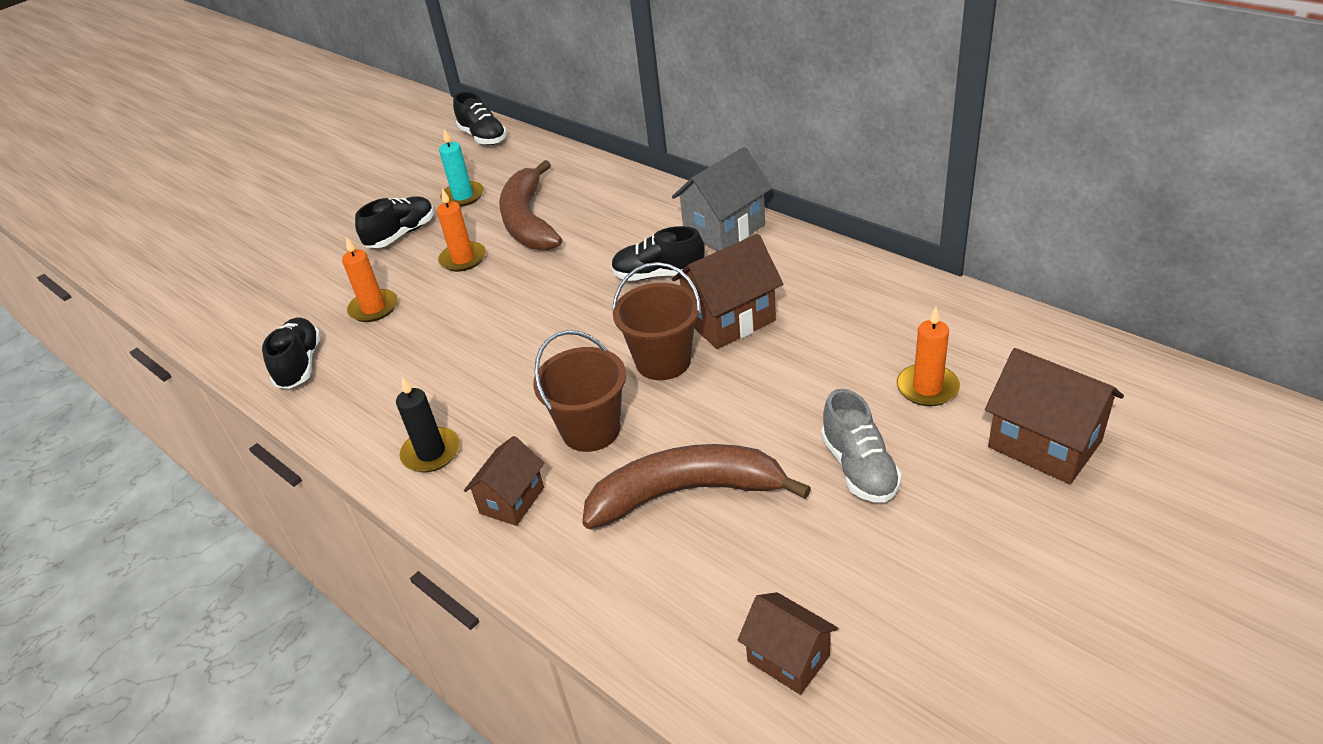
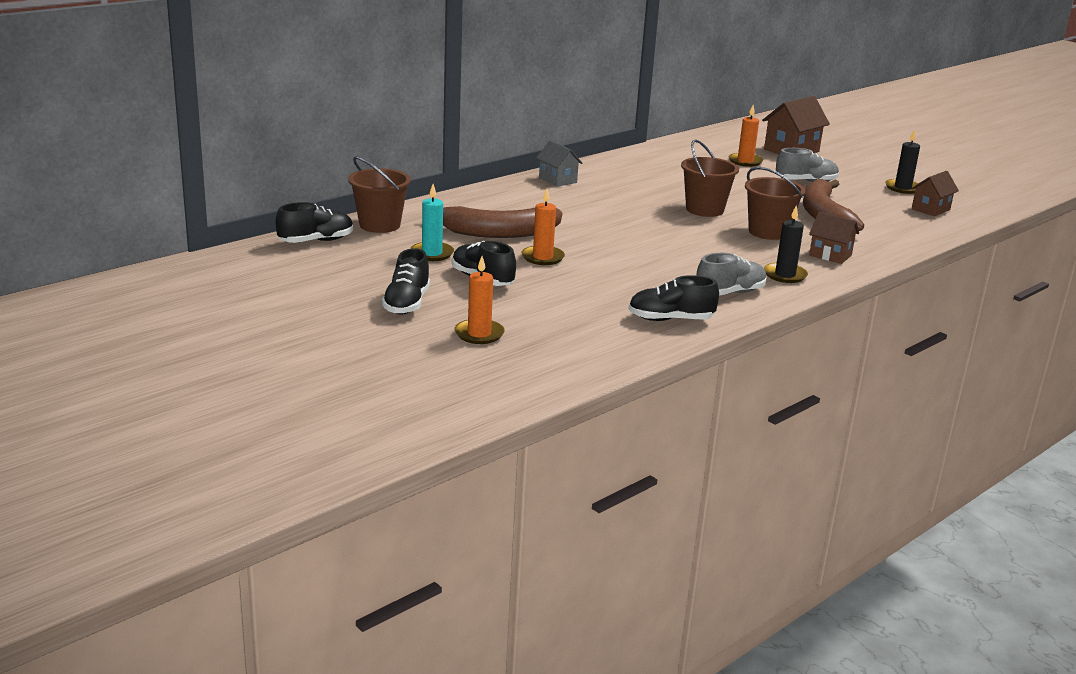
camera: 90 degrees left, 15 degrees down
orange candle [342,237,397,322] -> orange candle moved to [455,256,505,344]
black shoe [611,226,705,281] -> black shoe moved to [382,248,430,315]
grey house [672,147,772,251] -> grey house [536,140,582,187], size x0.63
brown house [672,234,783,349] -> none
none -> brown bucket [348,156,411,233]
none -> grey shoe [696,253,767,295]
none -> black candle [885,129,920,194]

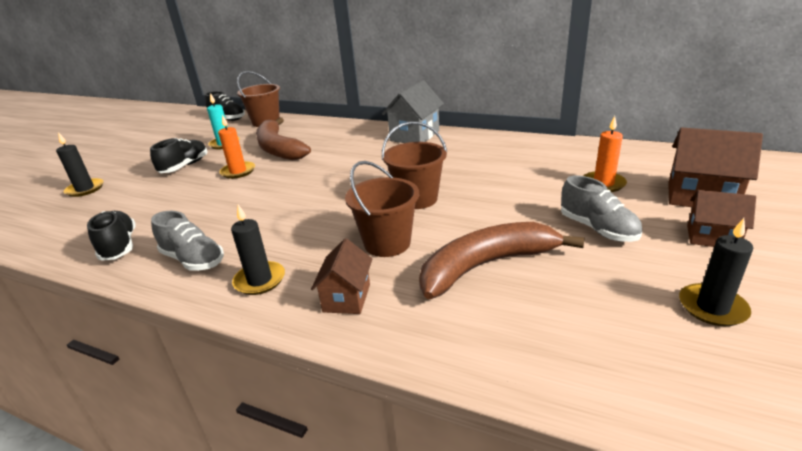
camera: 70 degrees right, 5 degrees up
black shoe [382,248,430,315] -> none
orange candle [455,256,505,344] -> black candle [56,132,103,197]
grey house [536,140,582,187] -> grey house [382,80,444,143], size x1.58
brown house [911,171,959,216] -> brown house moved to [687,190,756,247]

